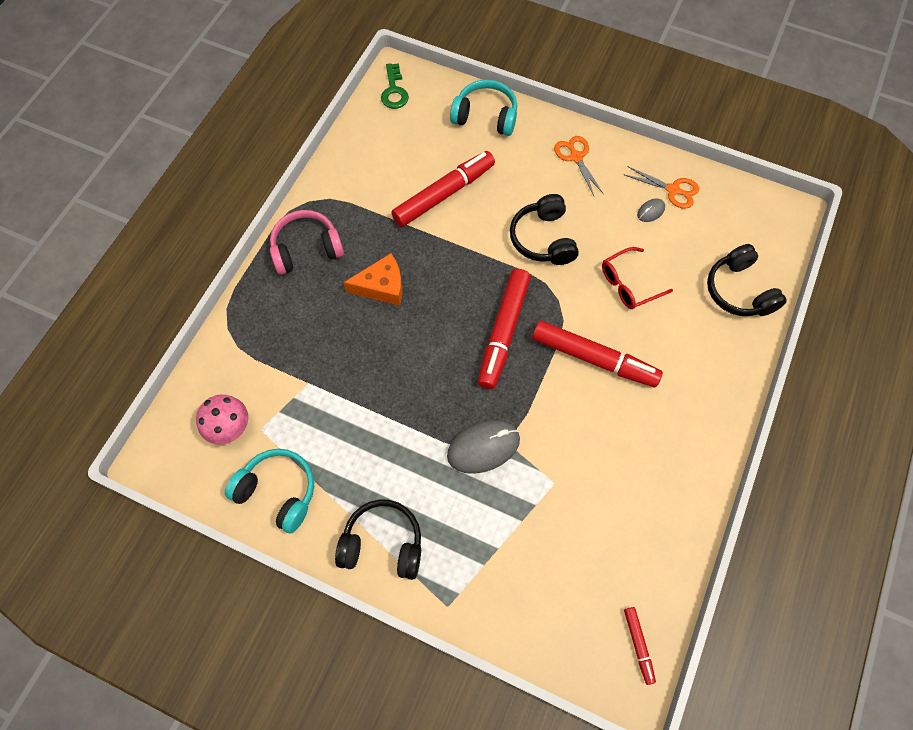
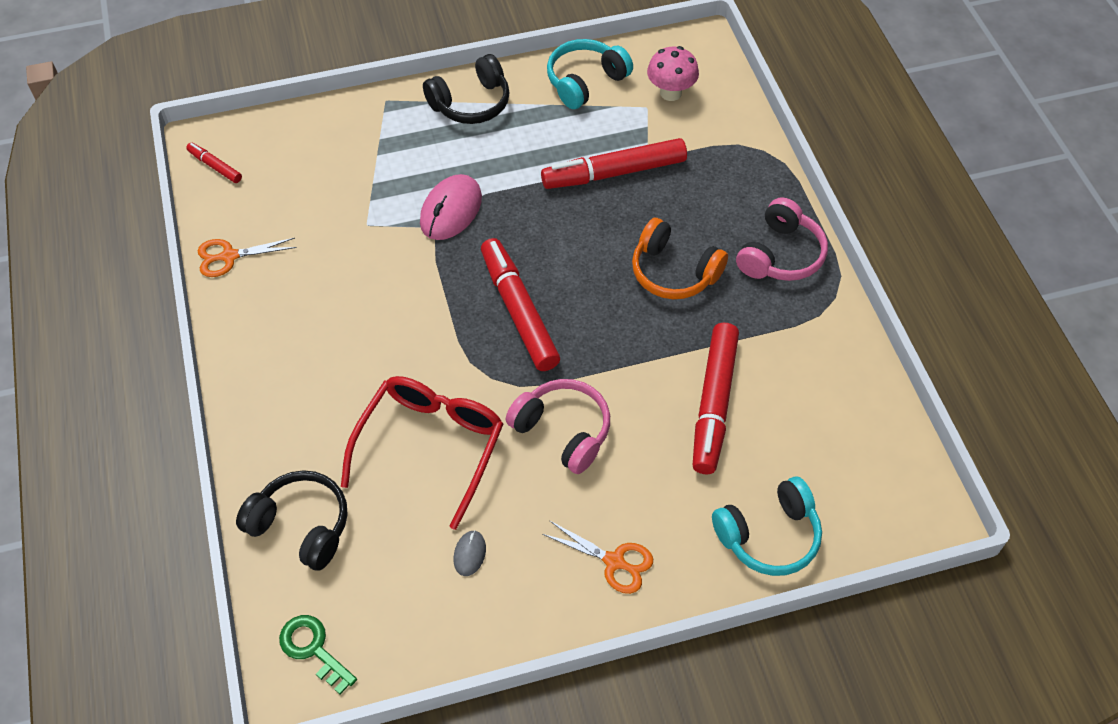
camera: 140 degrees right, 10 degrees down
turquoise headphones [225,449,314,534] -> turquoise headphones turned 150 degrees clockwise [547,39,633,109]
orange cheese [344,253,402,306] -> orange headphones [632,218,728,299]
green key [381,63,409,109] -> green key moved to [279,615,357,694]
grey mouse [447,420,520,474] -> pink mouse [420,174,482,240]
black headphones [510,194,579,265] -> pink headphones [506,379,610,474]
red marker [532,321,663,387] -> red marker moved to [541,138,687,189]
red glasses [602,247,673,309] -> red glasses [341,376,503,530], size x1.65
orange scissors [625,166,699,209] -> orange scissors moved to [198,238,297,277]

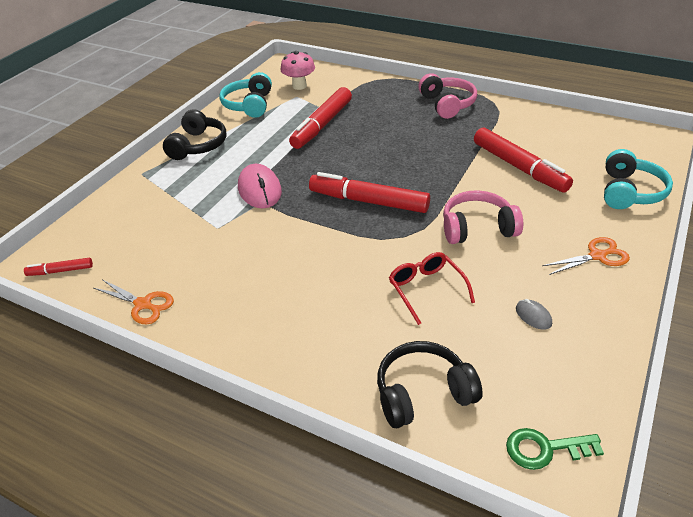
camera: 45 degrees left, 15 degrees down
orange scissors [198,238,297,277] -> orange scissors turned 90 degrees counterclockwise [94,279,174,324]
red glasses [341,376,503,530] -> red glasses [389,252,475,325], size x0.60
orange headphones [632,218,728,299] -> none

